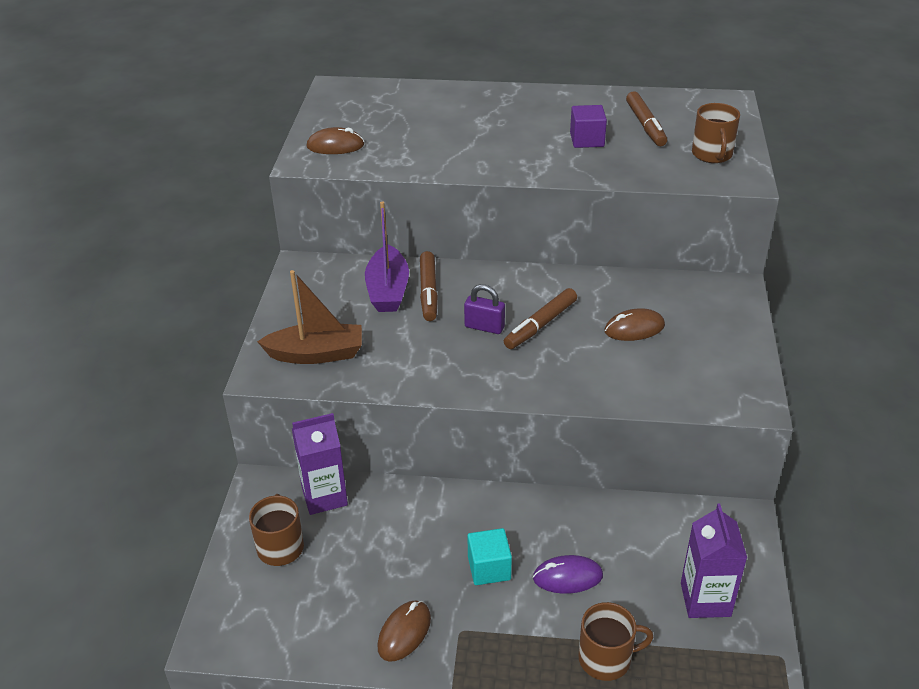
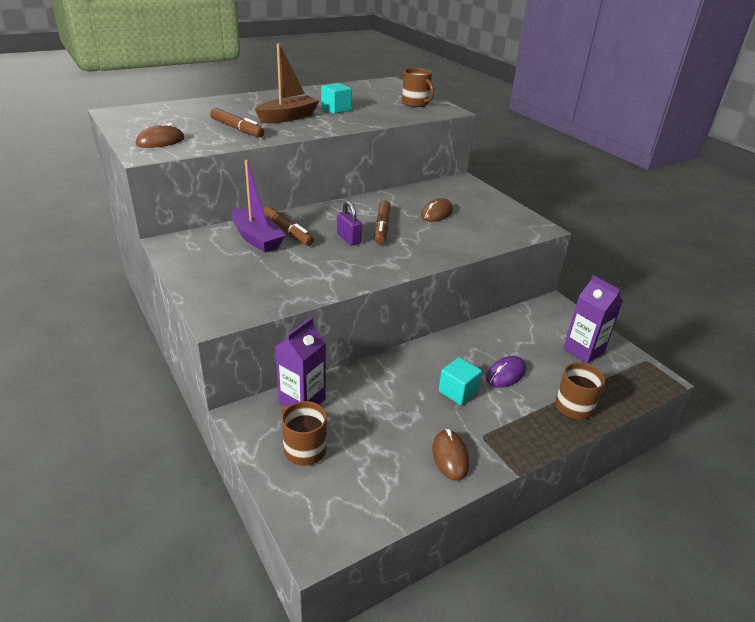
camera: 40 degrees left, 5 degrees down
brown boat [257,270,362,364] -> brown boat moved to [255,43,319,123]
purple padlock [464,284,505,334] -> purple padlock turned 75 degrees clockwise [337,201,362,246]
purple cube [570,105,607,148] -> turquoise cube [321,83,352,114]
brown marker [626,91,667,146] -> brown marker moved to [210,108,264,138]

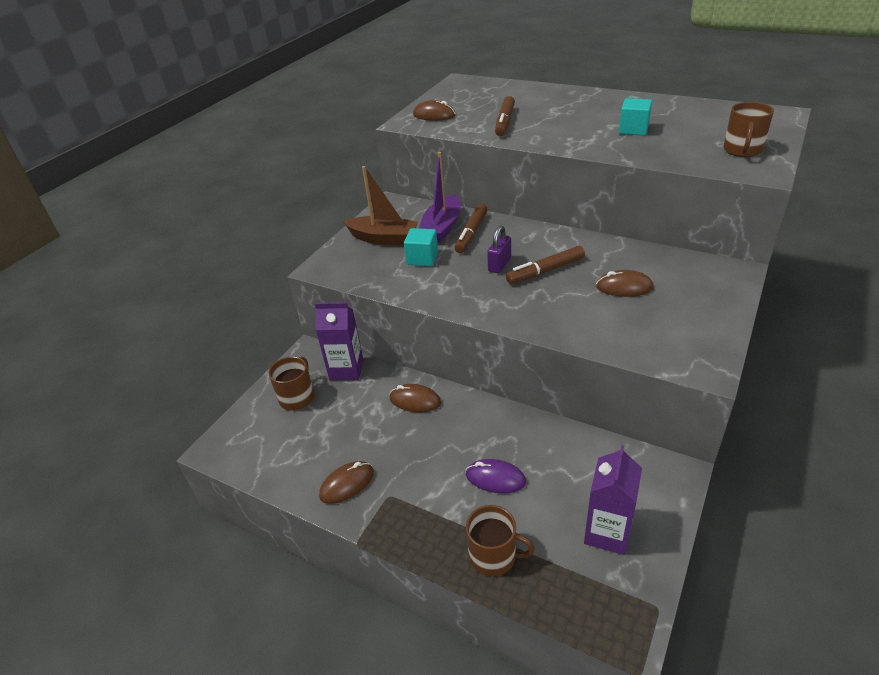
camera: 65 degrees right, 5 degrees up
brown boat [255,43,319,123] -> brown boat moved to [343,166,418,245]
turquoise cube [439,357,482,405] -> turquoise cube moved to [404,228,438,266]
none -> brown mouse [390,384,441,412]

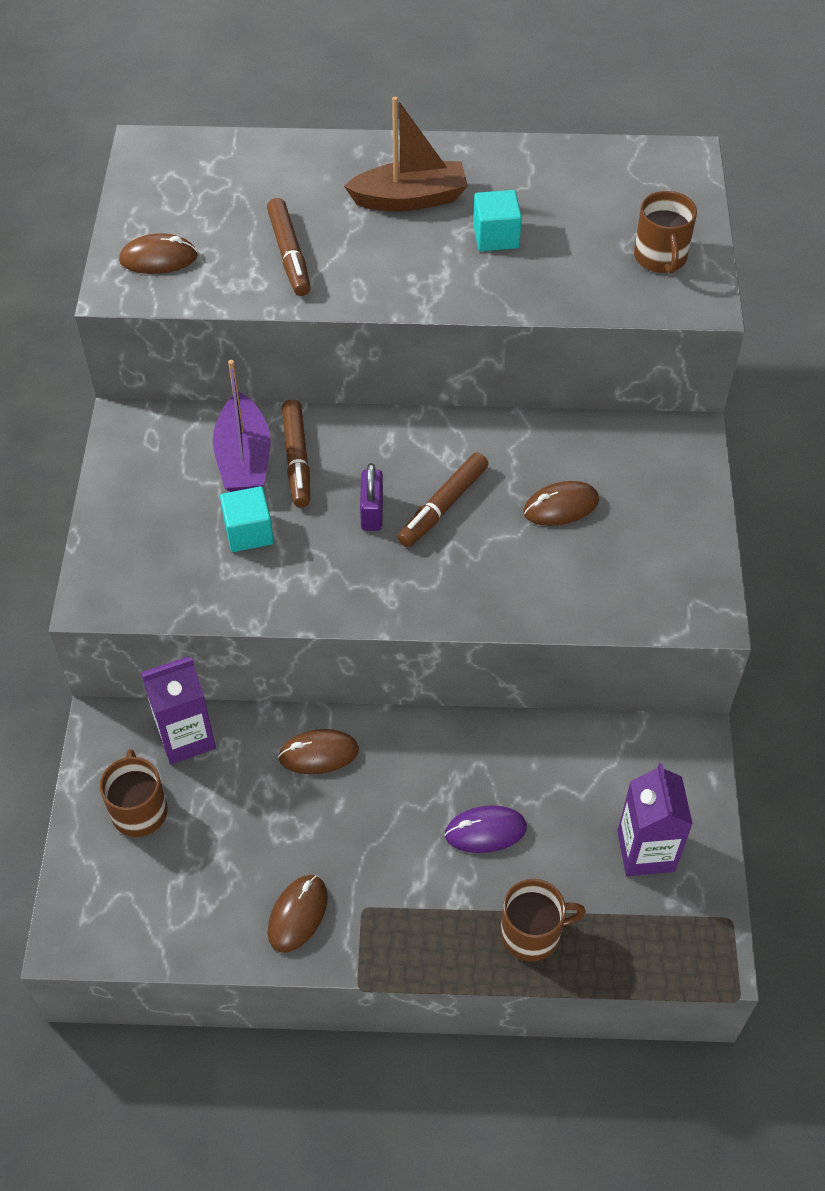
camera: 30 degrees left, 15 degrees up
brown boat [343,166,418,245] -> brown boat moved to [344,97,468,211]

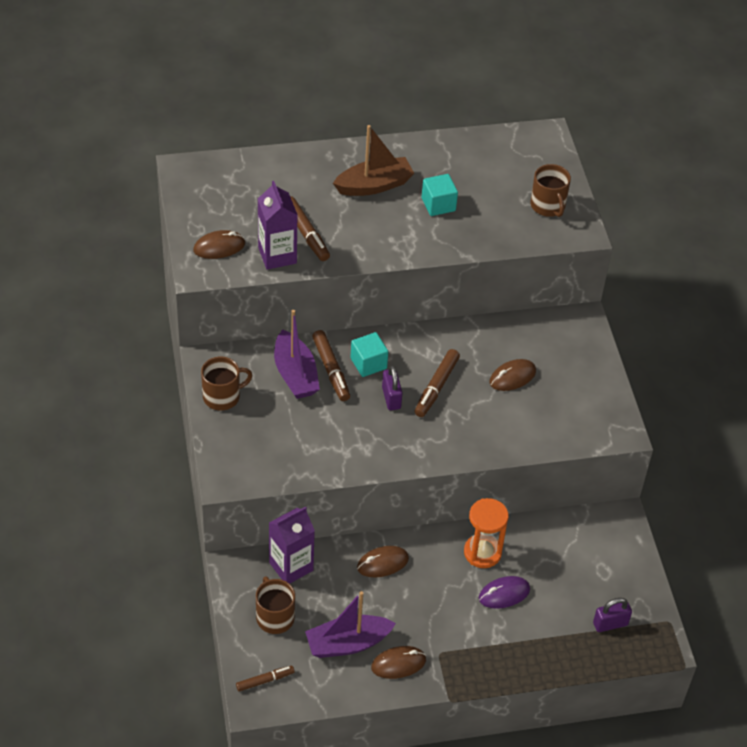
camera: 15 degrees left, 5 degrees down
turquoise cube [220,486,274,552] -> turquoise cube moved to [350,332,388,377]
brown mouse [268,875,328,953] -> brown mouse turned 60 degrees clockwise [371,646,426,679]
brown mug [500,879,586,962] -> brown mug moved to [201,357,252,411]
purple carton [617,763,693,876] -> purple carton moved to [258,181,297,270]
none -> brown marker [236,666,295,691]
none -> purple boat [305,591,396,658]
none -> orange hourglass [464,498,509,568]
none -> purple padlock [593,598,632,632]

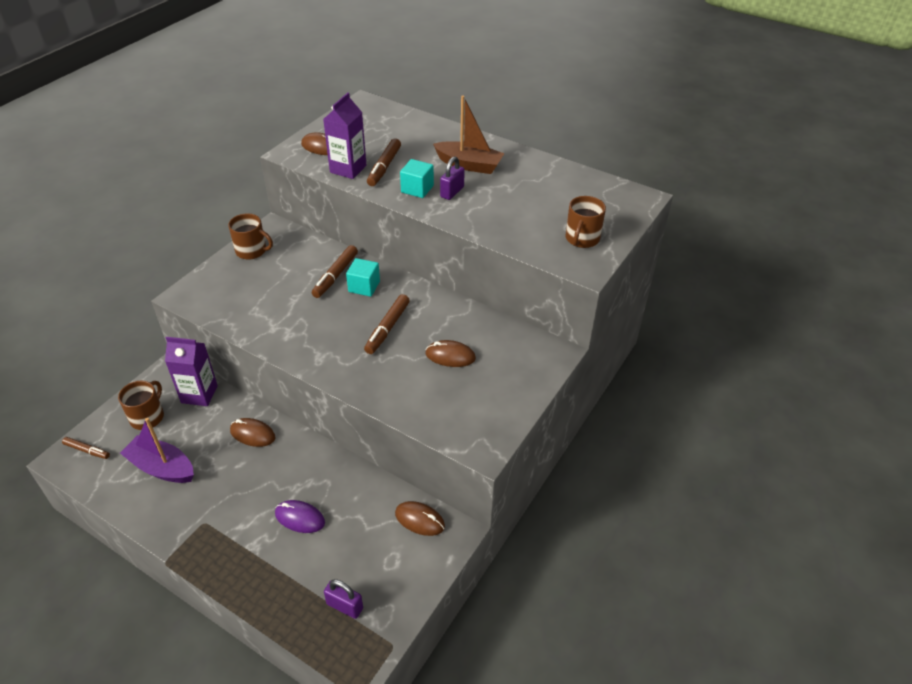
camera: 45 degrees right, 5 degrees down
purple boat [274,310,320,399] -> none
brown mouse [371,646,426,679] -> brown mouse moved to [395,501,445,536]
purple padlock [382,365,402,410] -> purple padlock moved to [440,156,465,200]
brown marker [414,349,460,417] -> brown marker turned 45 degrees counterclockwise [364,294,410,354]
turquoise cube [421,174,458,216] -> turquoise cube moved to [400,159,434,198]
orange hourglass [464,498,509,568] -> none

